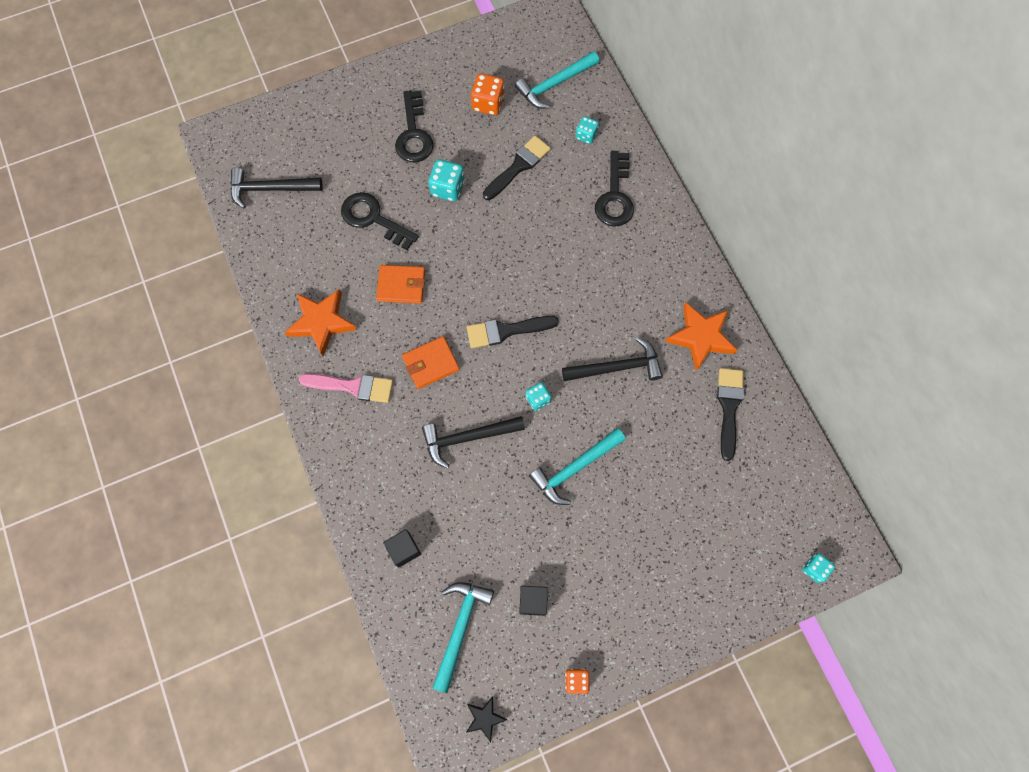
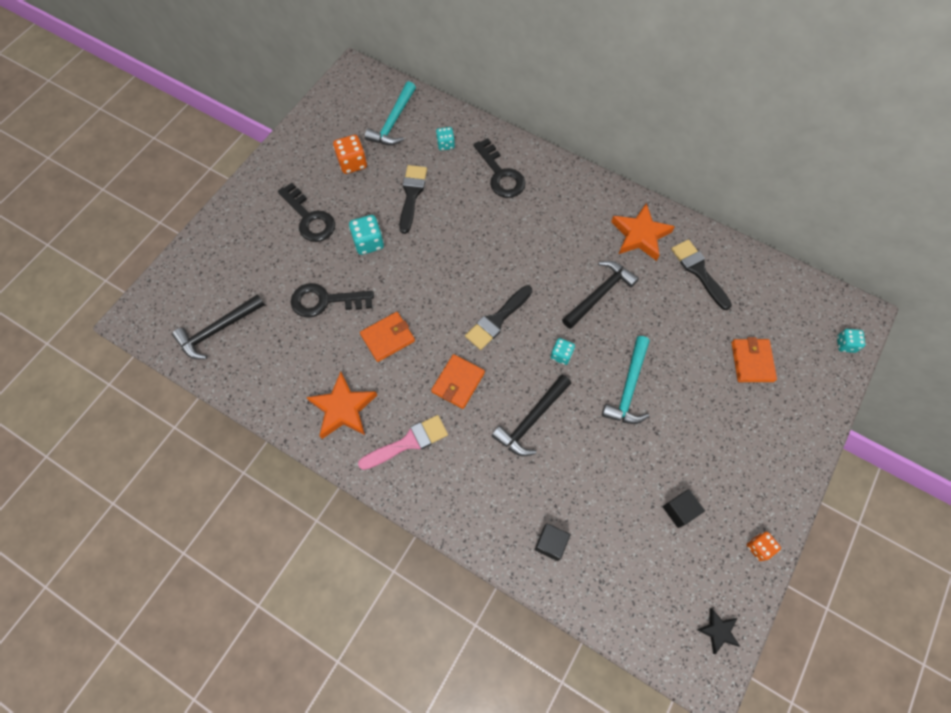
camera: 35 degrees left, 5 degrees down
turquoise hammer [433,582,494,693] -> none
none -> orange wallet [731,337,777,382]

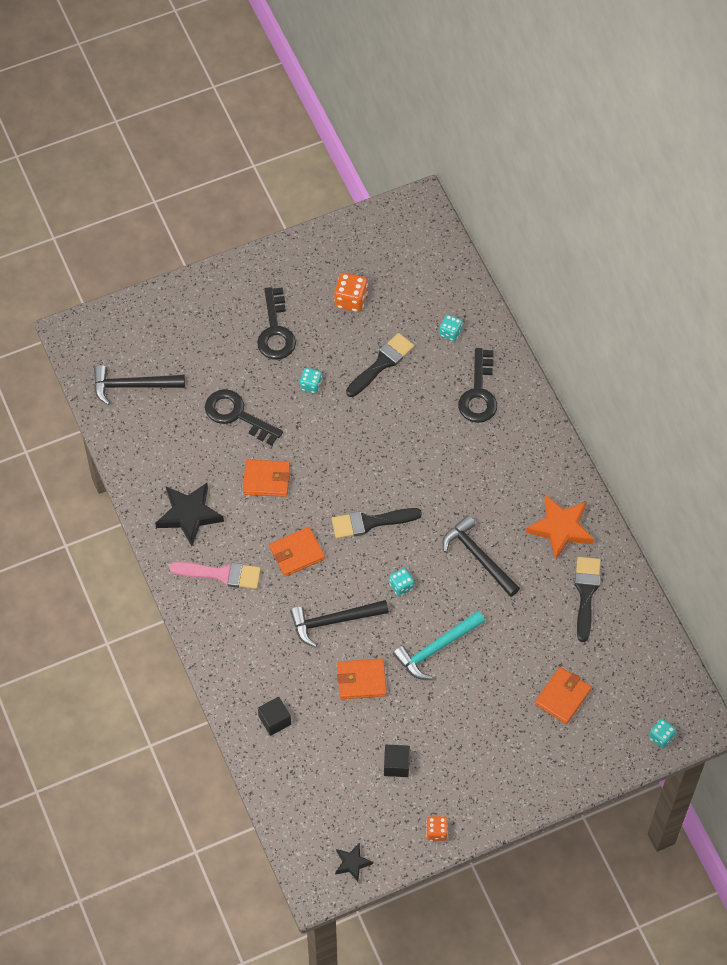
camera: 35 degrees right, 5 degrees down
orange star [306,372,377,439] -> black star [155,483,224,546]
turquoise dice [349,215,384,255] -> turquoise dice [300,368,322,394], size x0.64
turquoise hammer [365,81,416,145] -> none
black hammer [562,261,639,329] -> black hammer turned 120 degrees counterclockwise [443,515,520,597]
none -> orange wallet [337,659,387,699]

